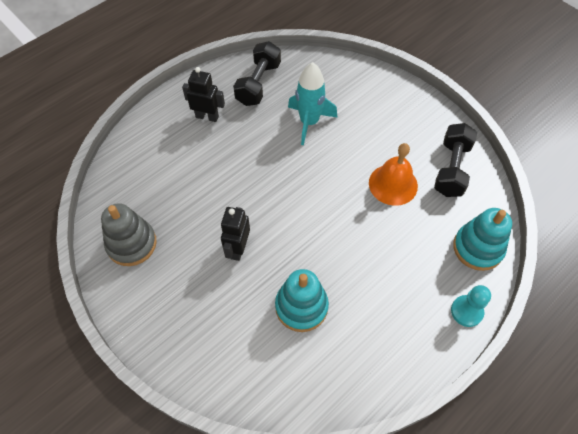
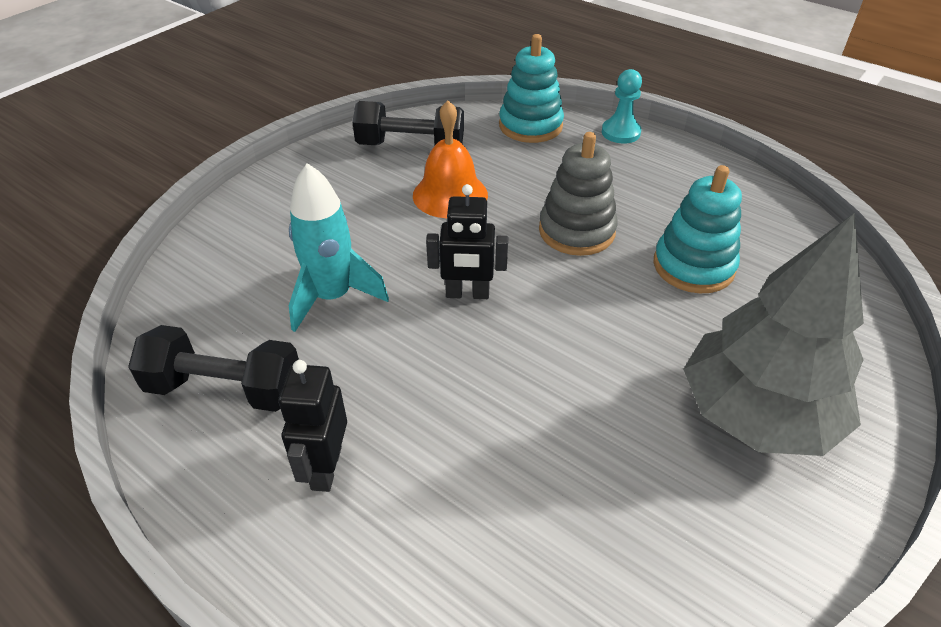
camera: 100 degrees left, 15 degrees down
grey stacking toy [101,203,157,266] -> grey stacking toy moved to [539,132,618,256]
black robot [221,207,250,261] -> black robot moved to [426,184,508,299]
none -> grey tree [683,213,864,456]

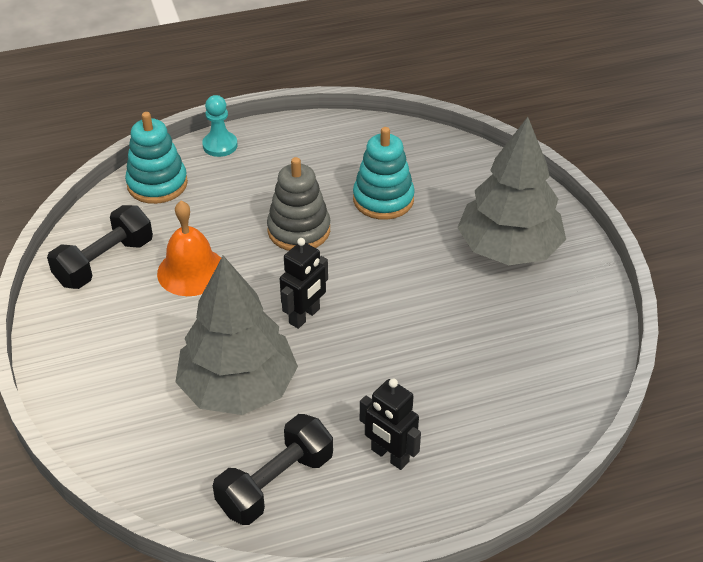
camera: 55 degrees left, 0 degrees up
turquoise rocket [289,163,389,332] -> grey tree [175,256,298,415]

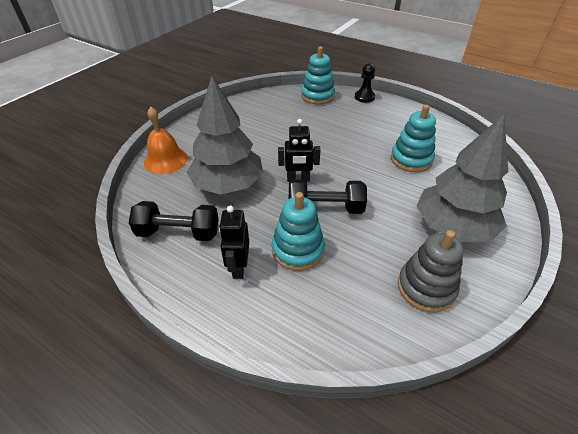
camera: 50 degrees right, 0 degrees up
black dumbbell [47,205,153,289] -> black dumbbell moved to [289,179,367,214]
orange bell [157,201,221,296] -> orange bell moved to [144,107,188,174]
turquoise pawn [202,95,238,157] -> black pawn [355,63,375,103]
grey stacking toy [267,157,330,251] -> grey stacking toy moved to [398,230,464,313]
none -> turquoise stacking toy [272,192,325,271]

